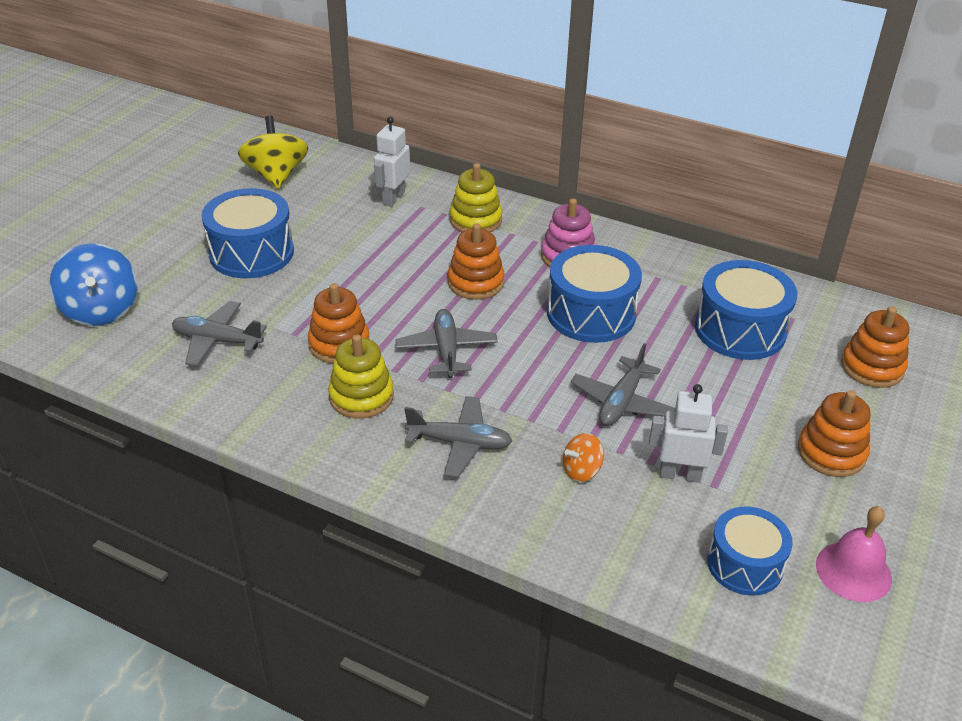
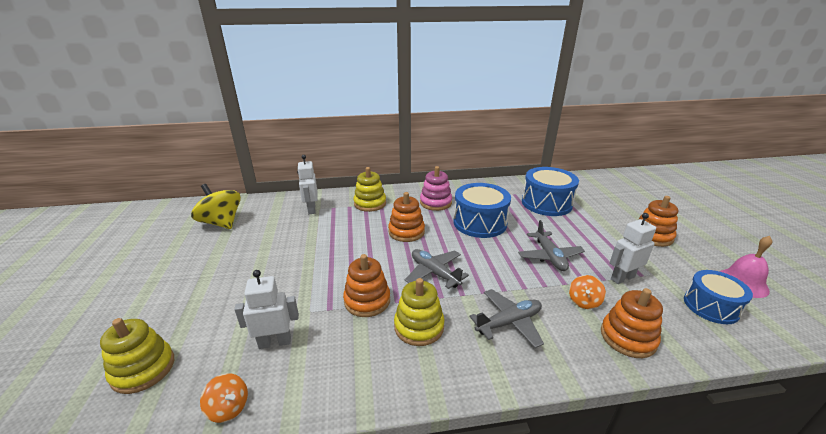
camera: 35 degrees left, 10 degrees down
blue spinning top [49,243,137,326] -> yellow stacking toy [100,318,174,394]
grey plane [172,301,267,367] -> white robot [234,270,299,349]
blue drum [201,188,294,278] -> none
orange stacking toy [841,306,909,388] -> orange stacking toy moved to [601,288,663,358]
none -> orange spinning top [200,373,248,423]

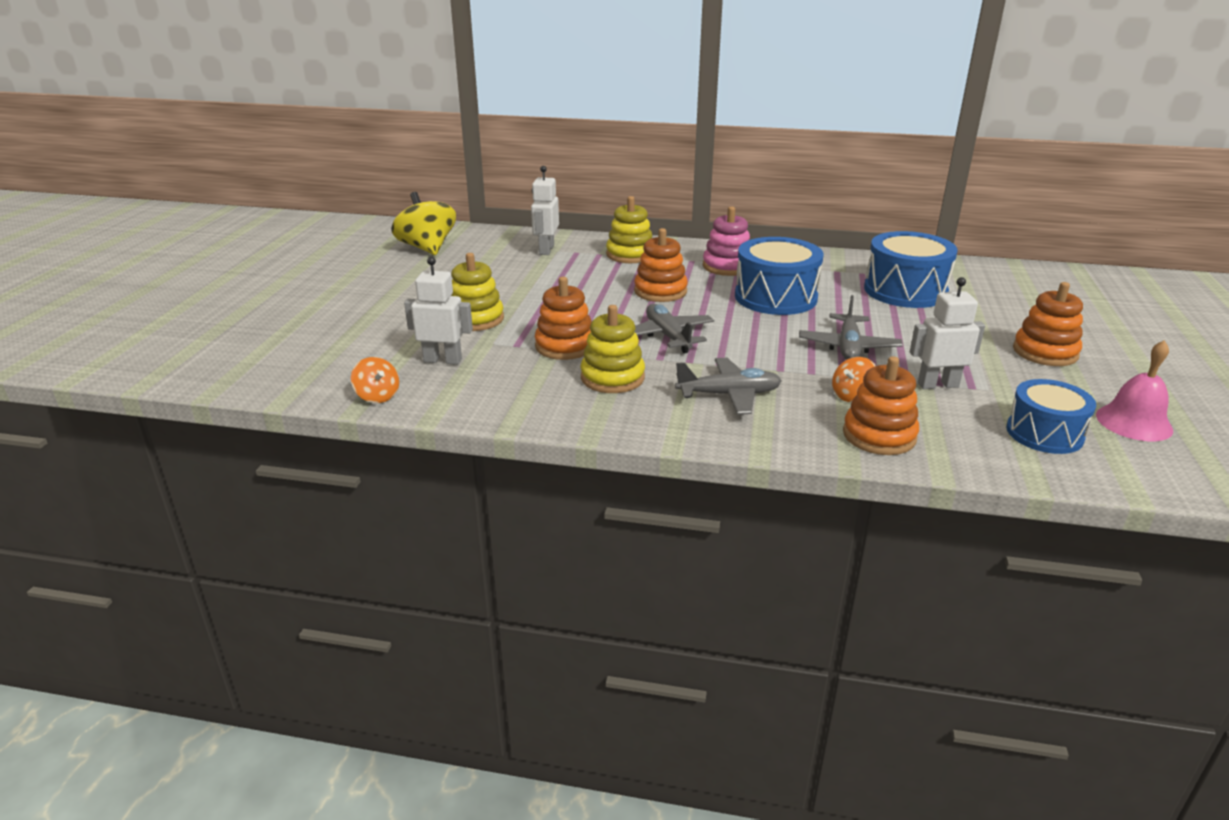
camera: 20 degrees right, 0 degrees up
yellow stacking toy [100,318,174,394] -> yellow stacking toy moved to [451,253,504,331]

